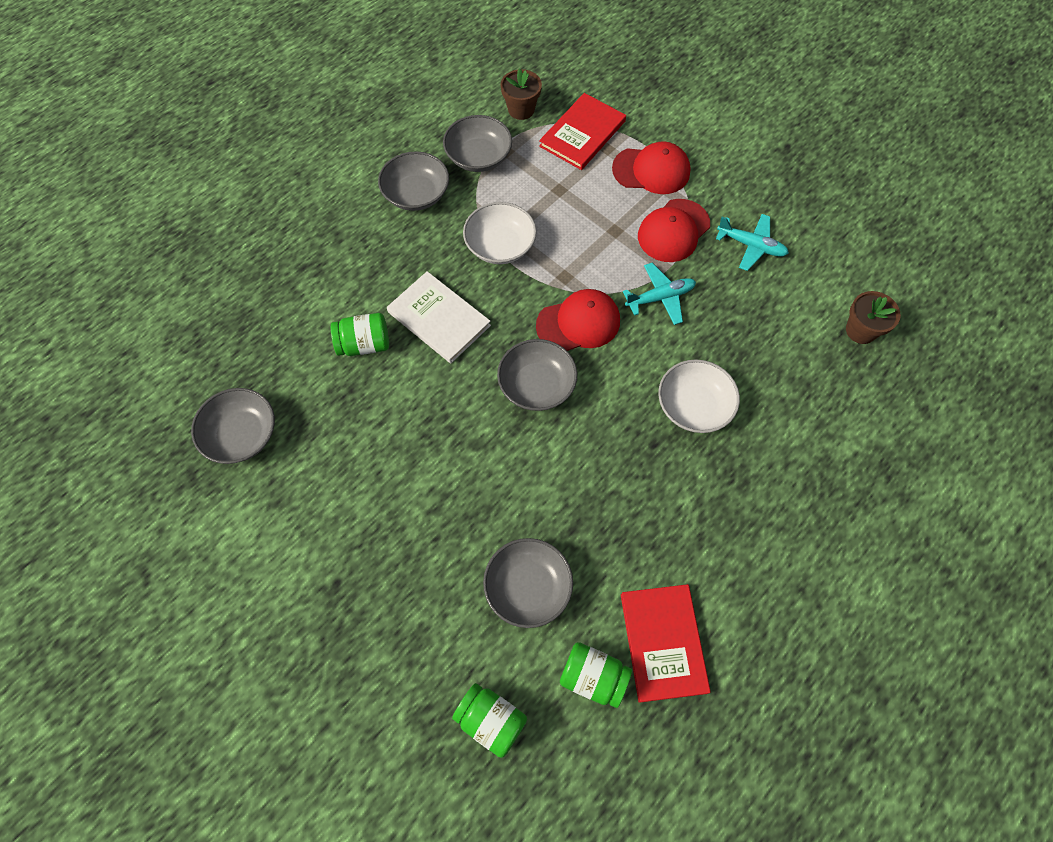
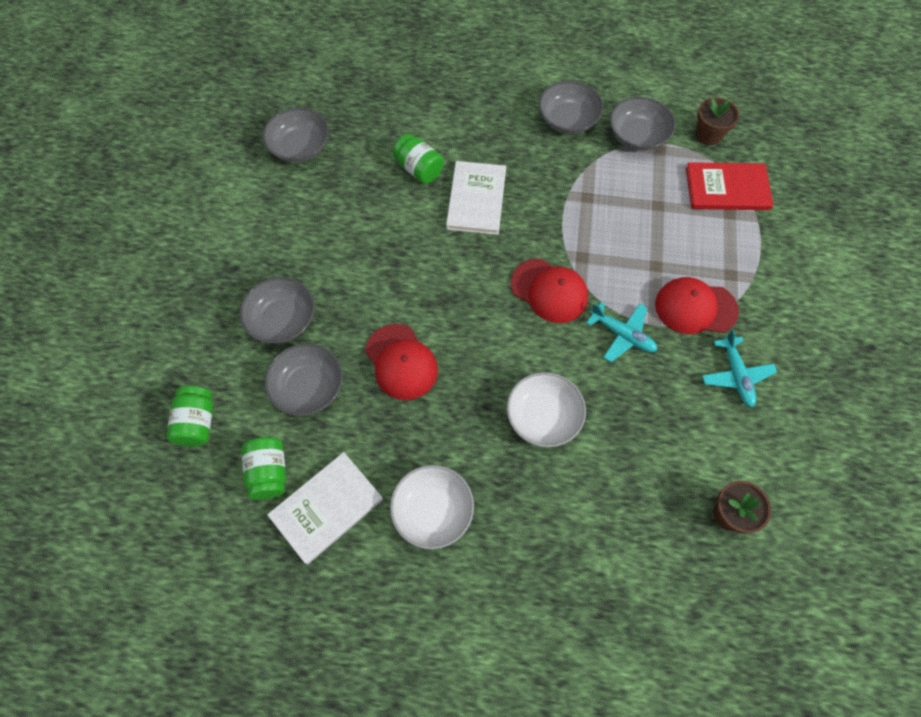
camera: 55 degrees right, 0 degrees up
white bowl [463,202,537,264] -> white bowl moved to [390,465,474,549]
grey bowl [497,339,577,411] -> grey bowl moved to [240,277,315,344]
red cap [612,141,691,194] -> red cap moved to [365,324,438,400]
red book [621,584,711,703] -> white book [267,452,383,565]

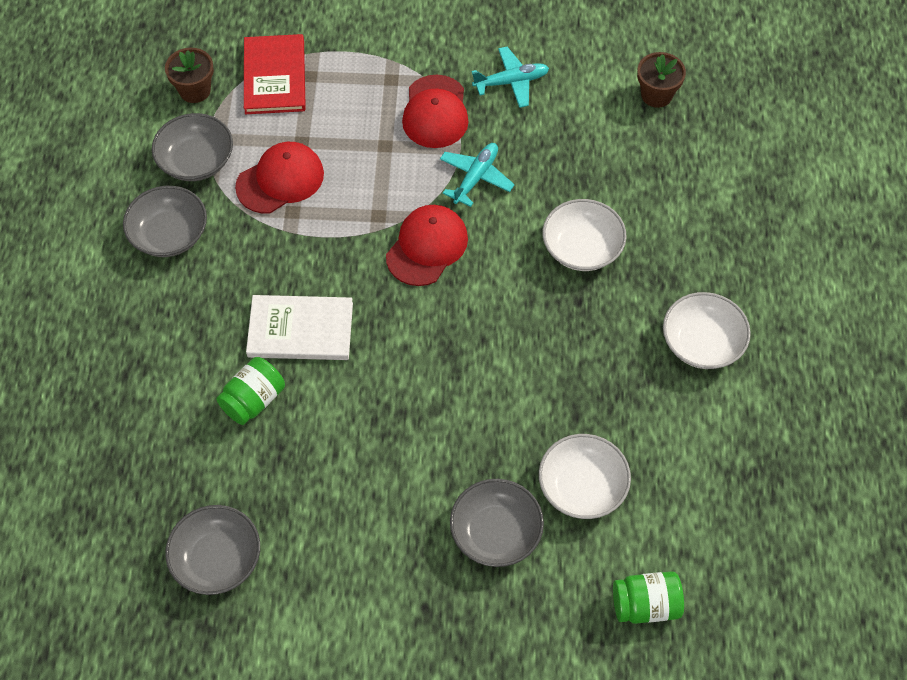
camera: 95 degrees left, 5 degrees down
green jar [242,437,286,500] -> none
grey bowl [265,344,343,416] -> white bowl [539,434,631,519]
white book [267,452,383,565] -> none
red cap [365,324,438,400] -> red cap moved to [235,142,324,213]

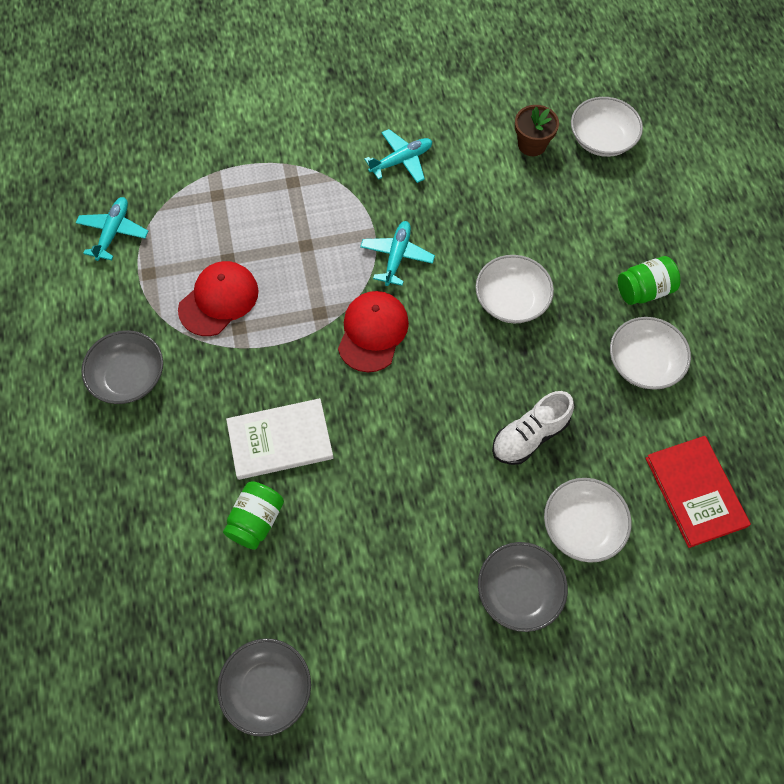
camera: 15 degrees left, 5 degrees up
grey bowl [152,113,233,181] -> none
brown flower pot [165,48,214,103] -> turquoise plane [76,197,148,261]
red book [244,34,306,114] -> red book moved to [645,436,751,548]
red cap [402,75,469,148] -> none
green jar [613,571,684,624] -> green jar moved to [618,256,681,305]
none -> white shoe [492,391,574,465]
none -> white bowl [571,97,643,157]

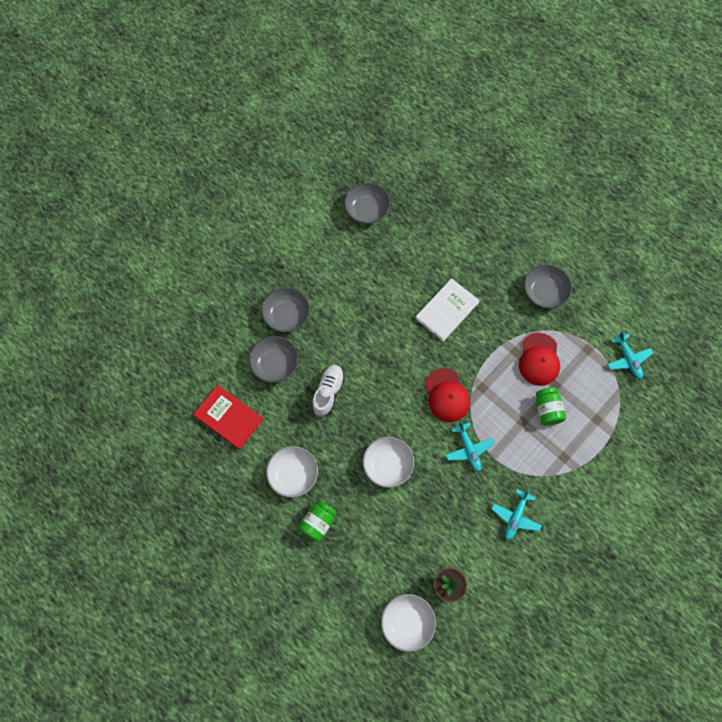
camera: 145 degrees right, 5 degrees up
green jar [223,481,284,550] -> green jar moved to [536,387,566,426]
white bowl [544,478,632,563] -> grey bowl [249,336,298,383]

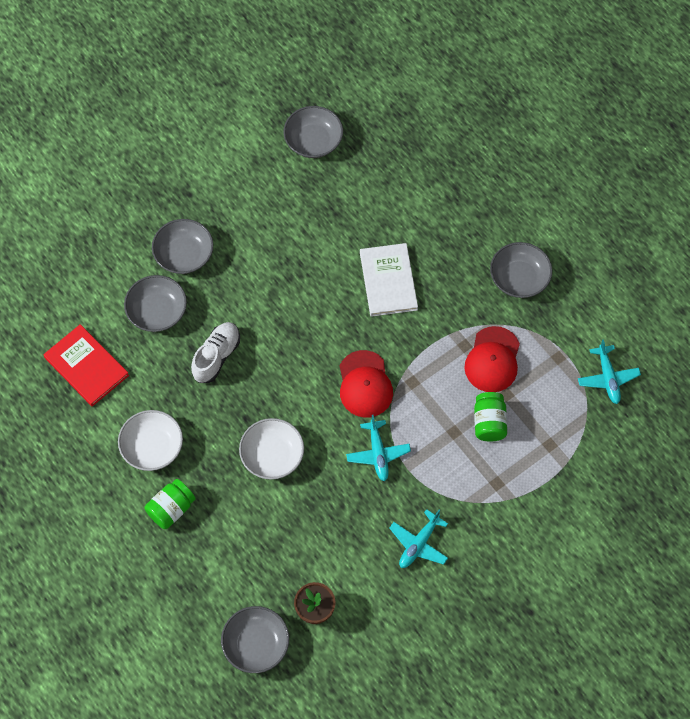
camera: 10 degrees right, 5 degrees down
white bowl [381,594,436,652] -> grey bowl [221,606,289,673]
white book [415,278,480,341] -> white book turned 60 degrees counterclockwise [360,243,418,317]

